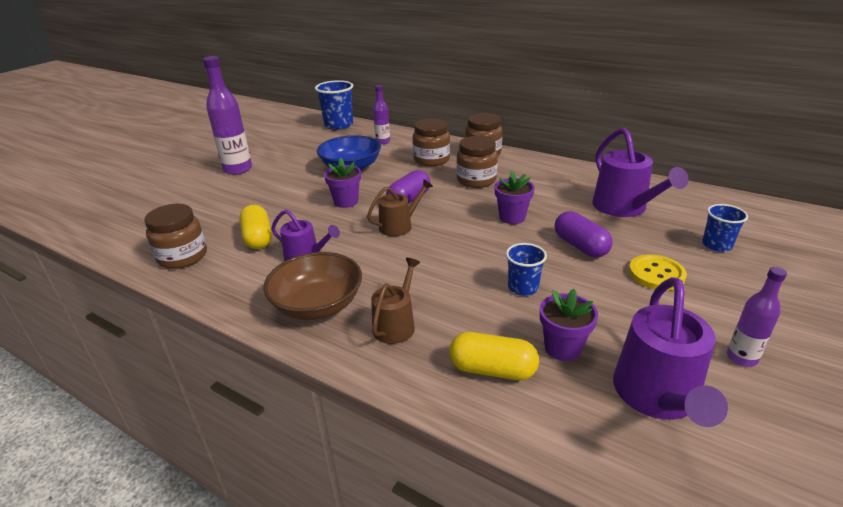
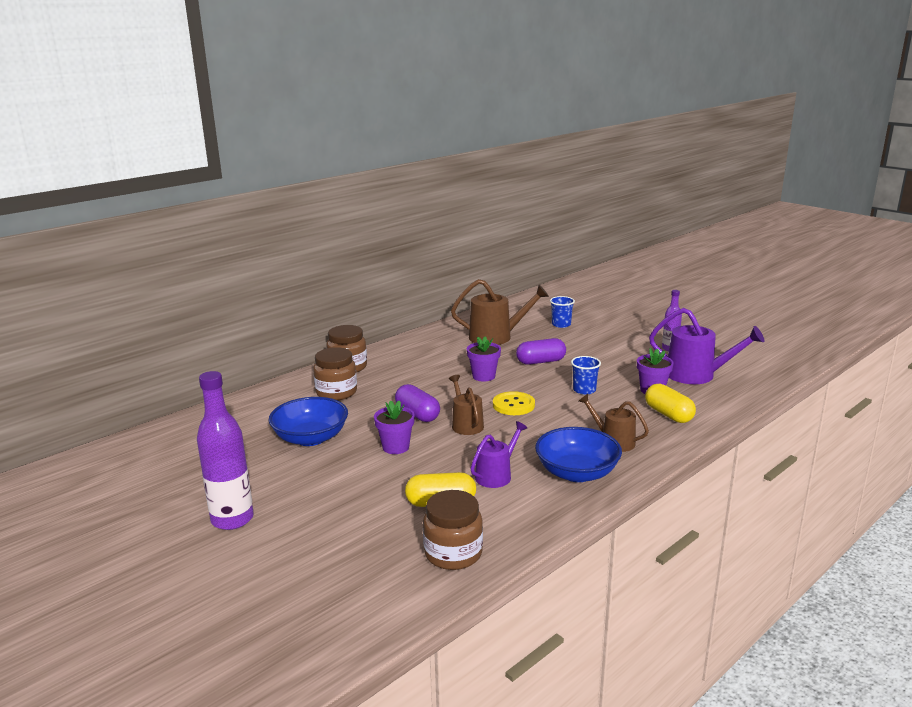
camera: 75 degrees left, 10 degrees down
brown bowl [263,252,362,320] -> blue bowl [535,427,622,482]
blue cup [315,80,353,130] -> none
purple bottle [373,85,390,144] -> none
yellow capsule [449,332,539,380] -> yellow capsule turned 60 degrees counterclockwise [645,383,696,423]
brown jar [456,136,498,188] -> none
purple watering can [592,128,689,217] -> brown watering can [451,279,549,345]
yellow button [629,254,687,291] -> yellow button moved to [493,391,535,415]

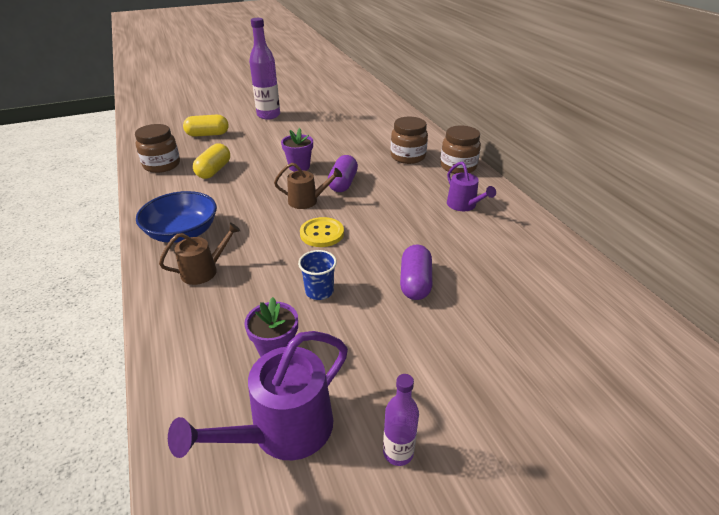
camera: 110 degrees right, 15 degrees up
blue bowl [269,397,348,446] -> none
purple capsule [395,384,440,422] -> purple capsule turned 60 degrees counterclockwise [328,155,358,192]
brown watering can [451,279,549,345] -> none
purple flower pot [467,337,501,382] -> none
purple watering can [470,421,527,488] -> purple watering can moved to [447,162,496,211]
blue cup [550,296,575,328] -> none
yellow capsule [645,383,696,423] -> yellow capsule moved to [183,115,229,137]

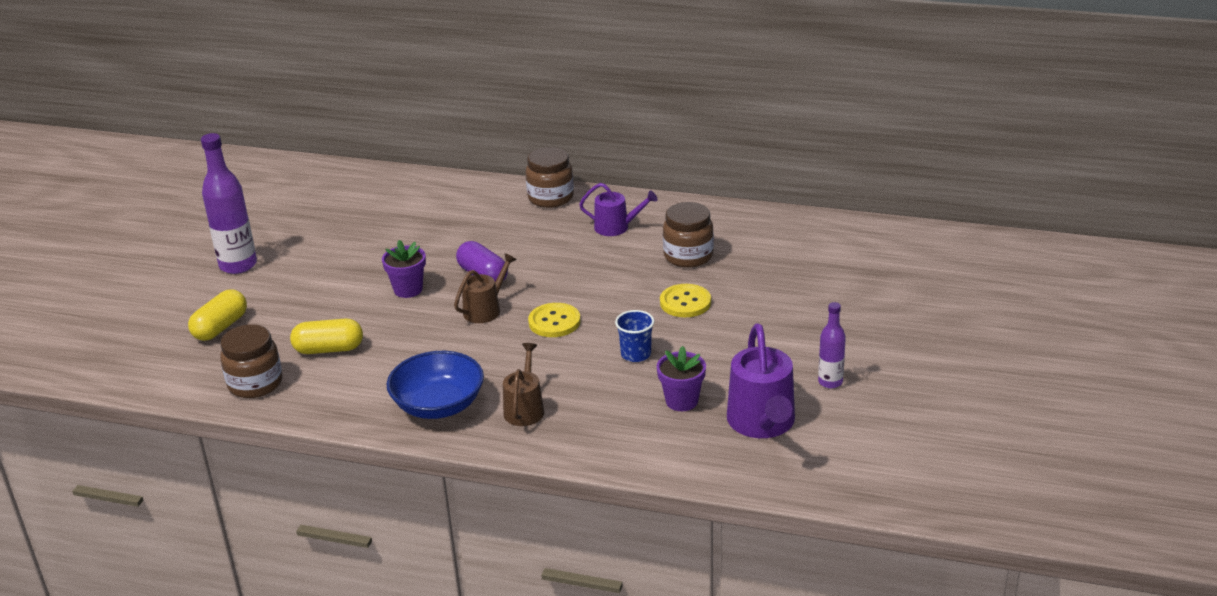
camera: 50 degrees left, 5 degrees down
yellow capsule [193,144,230,179] -> yellow capsule turned 60 degrees counterclockwise [290,318,363,354]
brown jar [391,117,428,164] -> brown jar moved to [663,202,714,268]
purple capsule [400,245,432,300] -> yellow button [660,284,711,317]

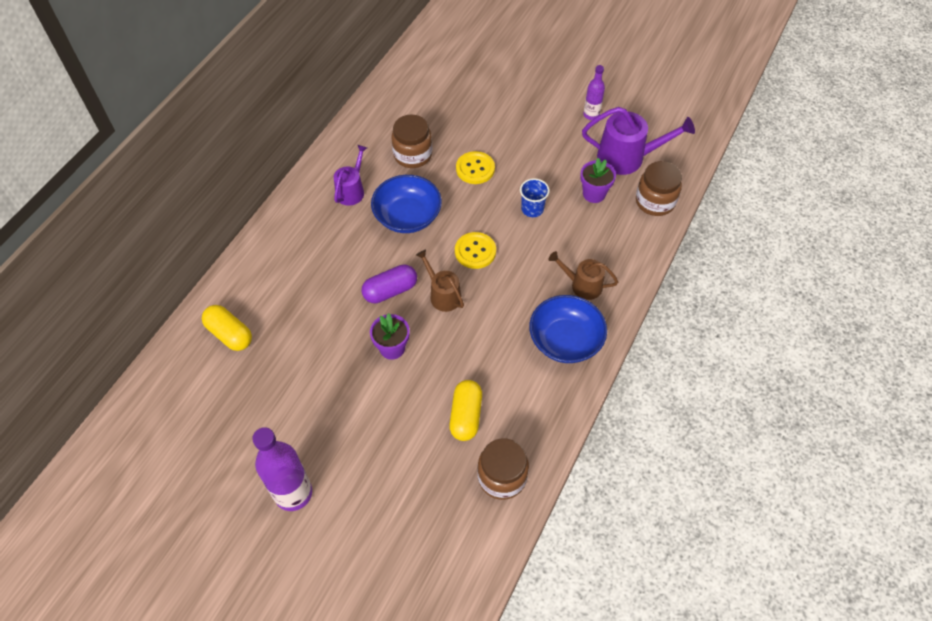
camera: 80 degrees left, 25 degrees up
yellow capsule [188,289,247,341] -> yellow capsule moved to [202,305,252,351]
brown jar [526,147,574,208] -> brown jar moved to [636,161,682,216]
none -> blue bowl [371,175,442,233]

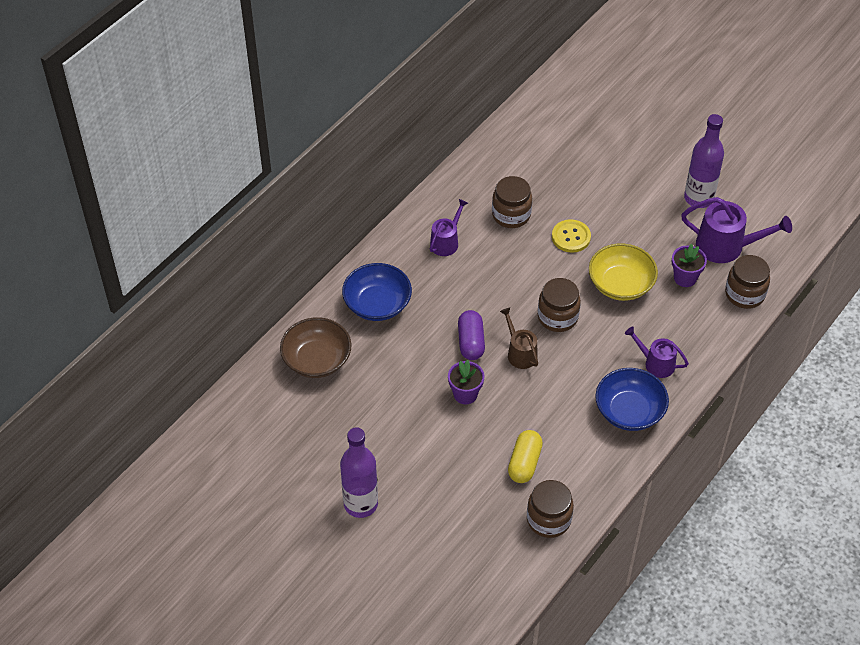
camera: 10 degrees right, 5 degrees down
yellow capsule [202,305,252,351] -> brown bowl [280,317,351,378]
purple capsule [362,264,417,303] -> purple capsule turned 75 degrees counterclockwise [458,310,485,360]
blue bowl [371,175,442,233] -> blue bowl moved to [342,263,412,321]
yellow button [455,232,496,269] -> brown jar [538,278,581,332]
blue cup [520,178,550,217] -> yellow bowl [589,243,658,301]
brown watering can [548,251,618,300] -> purple watering can [625,326,689,378]
purple bottle [583,65,605,120] -> purple bottle [684,114,724,208], size x1.79

